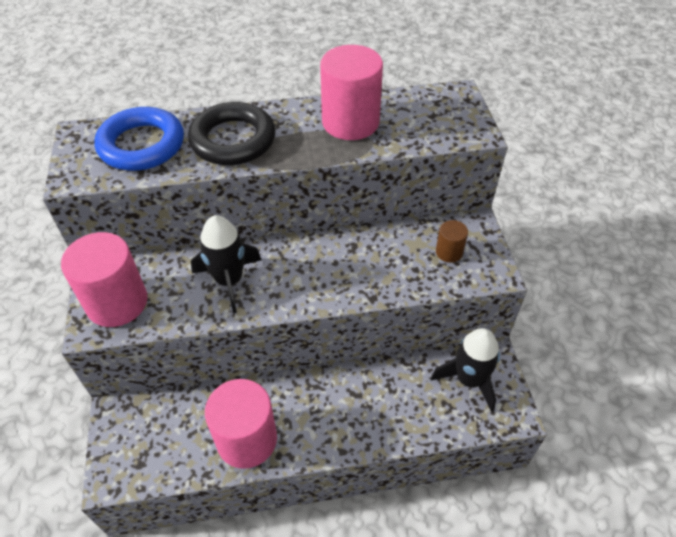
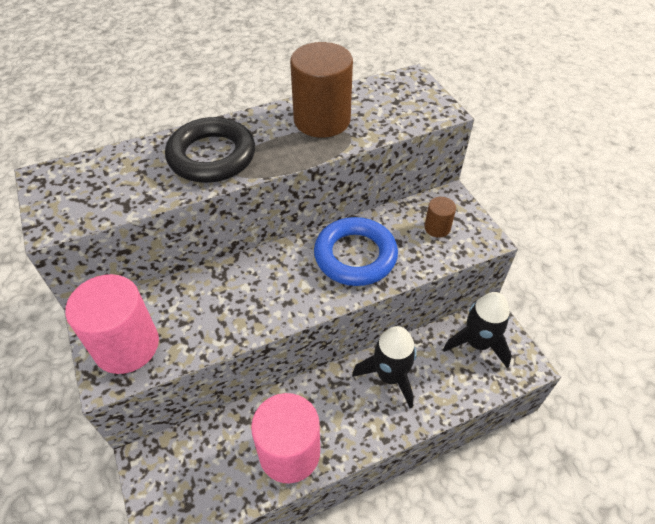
camera: 15 degrees left, 0 degrees up
blue ring [94,107,184,171] -> blue ring moved to [314,217,398,286]
black rocket [191,215,262,313] -> black rocket moved to [352,326,417,409]
pink cylinder [320,45,383,140] -> brown cylinder [290,42,353,138]

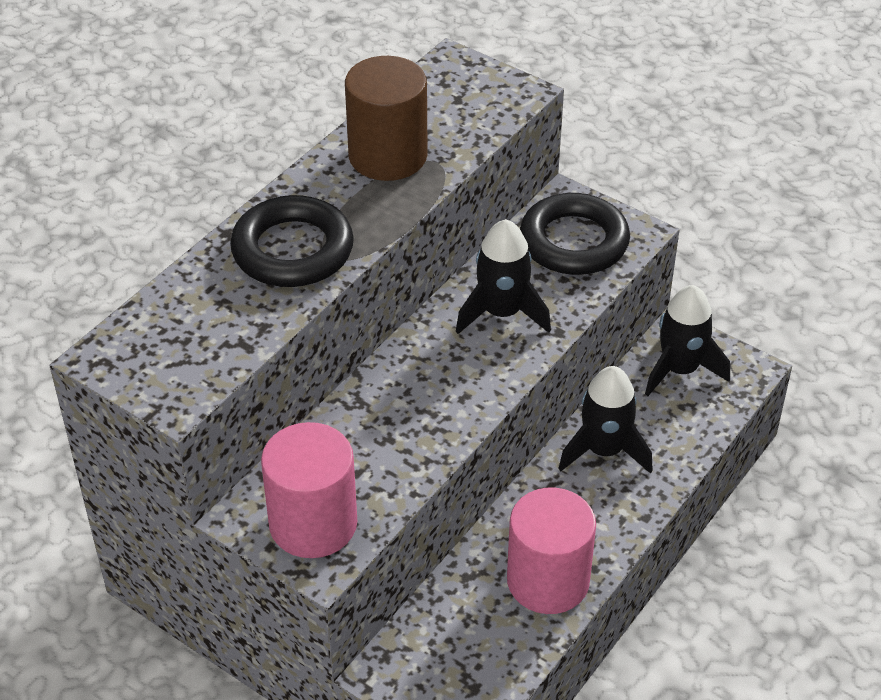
camera: 30 degrees left, 5 degrees down
blue ring [314,217,398,286] -> black rocket [456,219,551,334]
brown cylinder [424,197,456,238] -> black ring [520,193,630,275]

